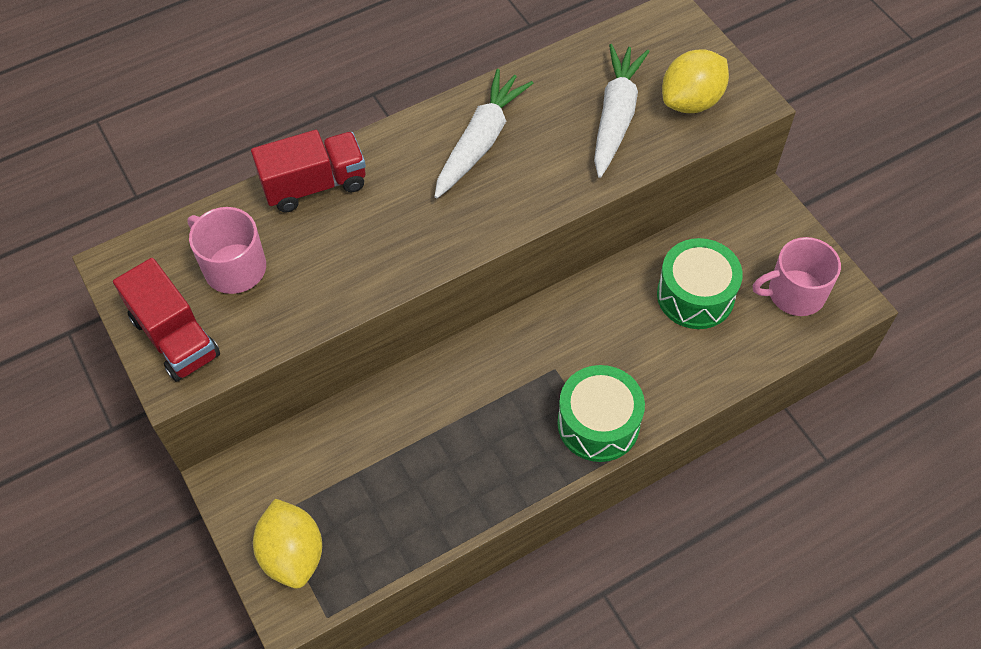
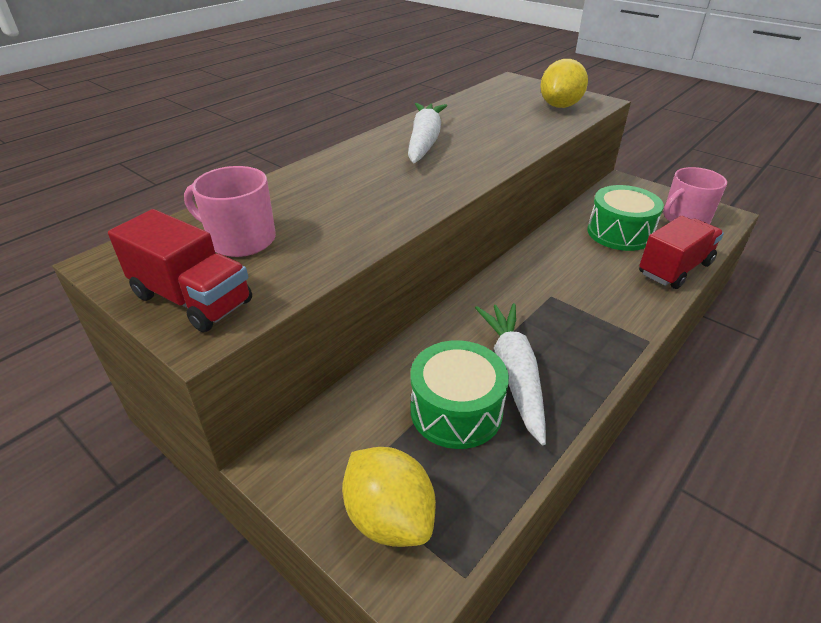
camera: 20 degrees left, 20 degrees down
red truck [251,130,366,212] -> red truck moved to [639,216,724,289]
green drum [557,365,645,462] -> green drum moved to [411,340,509,449]
white carrot [594,44,650,178] -> white carrot moved to [475,303,546,445]

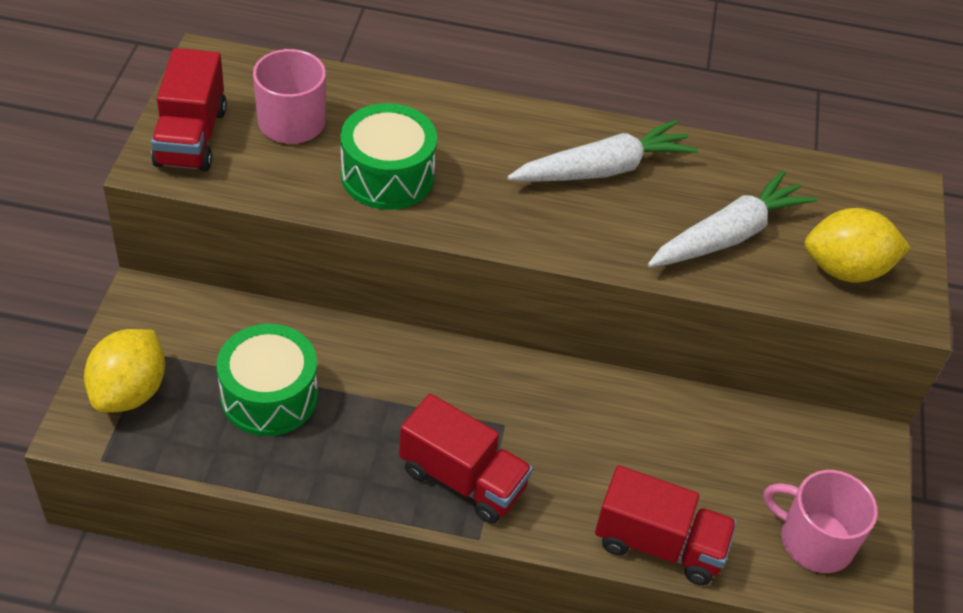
camera: 55 degrees right, 10 degrees up
white carrot [475,303,546,445] -> white carrot moved to [648,170,817,267]
green drum [587,185,664,251] -> green drum moved to [340,103,437,210]
none -> red truck [399,394,533,524]

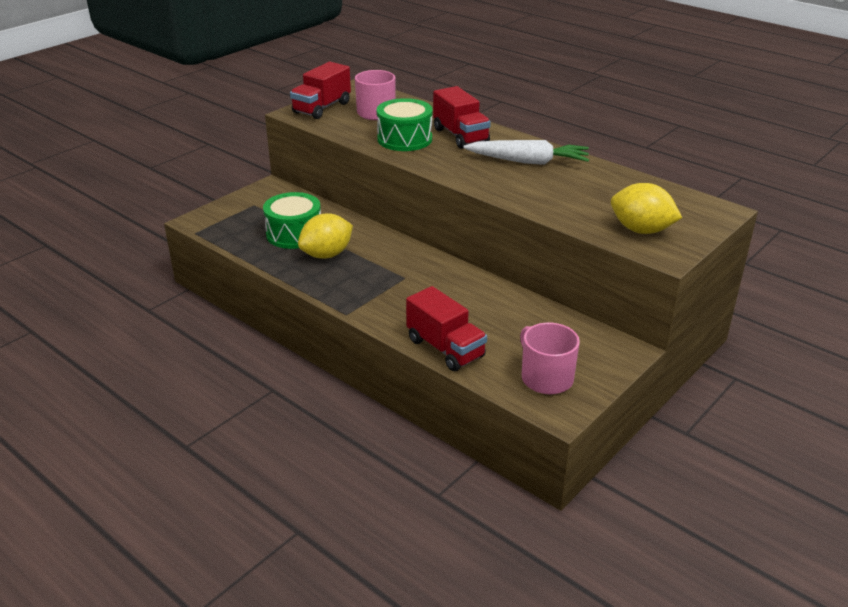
camera: 35 degrees right, 15 degrees down
yellow lemon [84,329,165,412] -> yellow lemon moved to [298,213,353,259]
red truck [399,394,533,524] -> red truck moved to [433,86,491,149]
white carrot [648,170,817,267] -> none

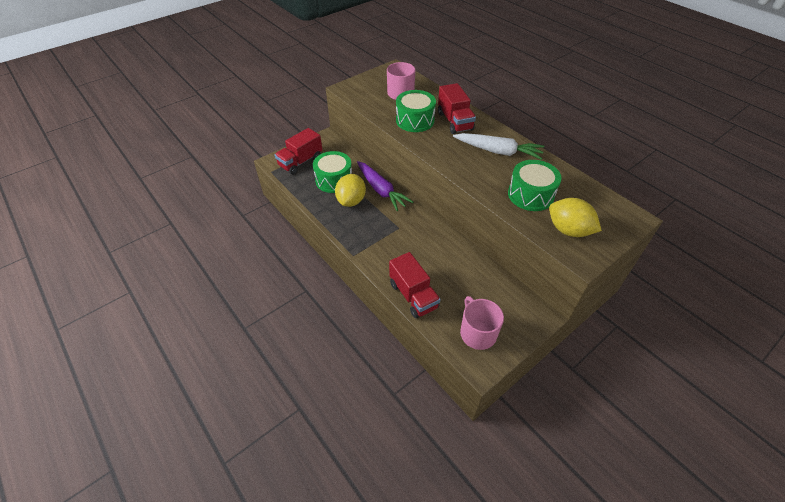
camera: 10 degrees right, 15 degrees up
red truck [290,62,351,119] -> red truck moved to [274,128,322,174]
yellow lemon [298,213,353,259] -> yellow lemon turned 45 degrees counterclockwise [335,174,366,207]
none -> purple carrot [357,161,413,211]
none -> green drum [508,160,562,211]

